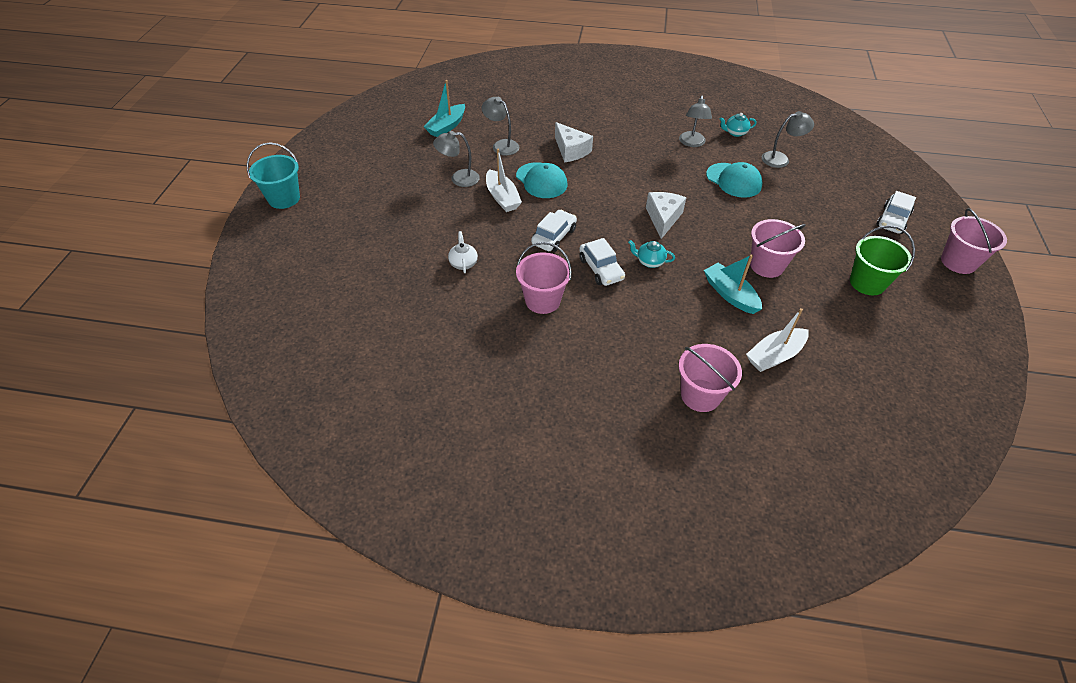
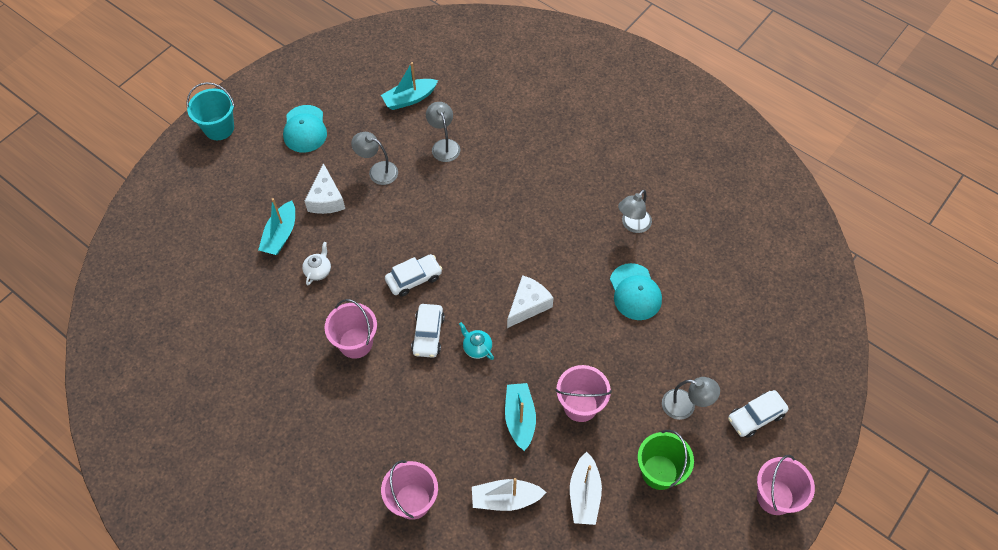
camera: 30 degrees right, 10 degrees up
white boat [486,149,522,212] -> white boat moved to [570,452,602,525]
turquoise cap [516,162,567,198] -> turquoise cap moved to [283,105,327,153]
white cheese [555,122,593,162] -> white cheese moved to [305,163,345,214]
turquoise teapot [719,113,757,137] -> none
grey lamp [762,111,814,168] -> grey lamp moved to [662,377,720,420]
none -> turquoise boat [258,198,295,255]

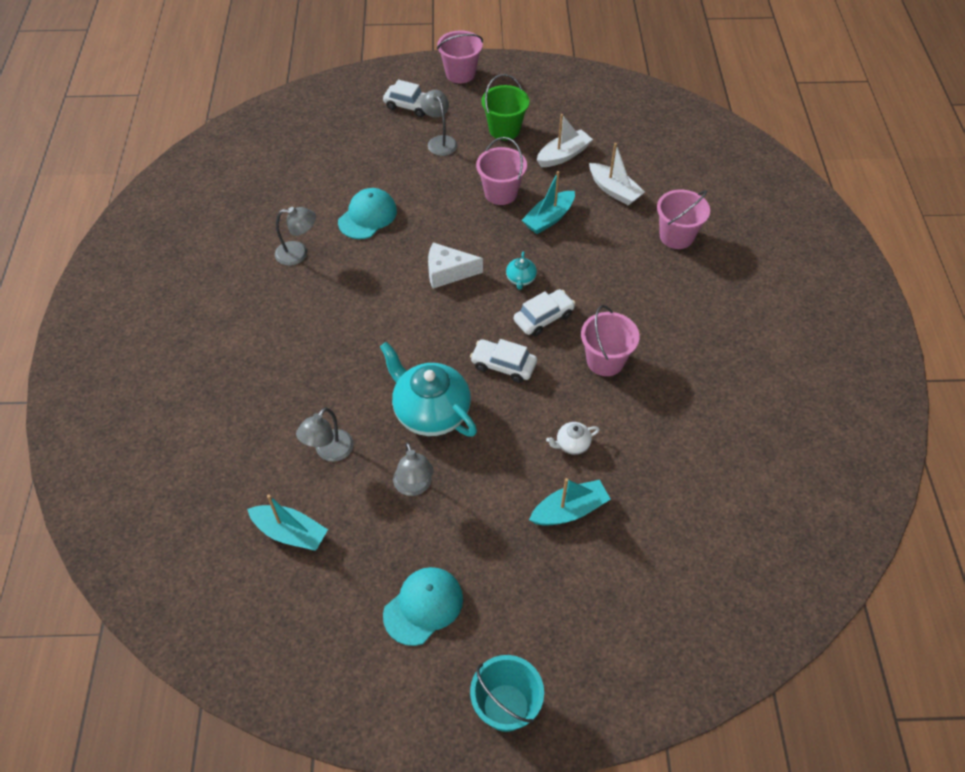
camera: 130 degrees left, 5 degrees down
white cheese [305,163,345,214] -> none
none -> turquoise teapot [380,342,477,437]

